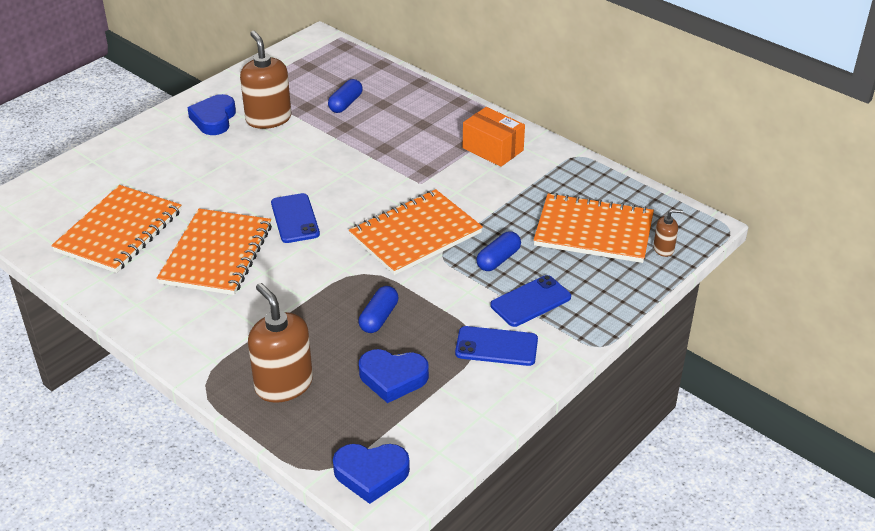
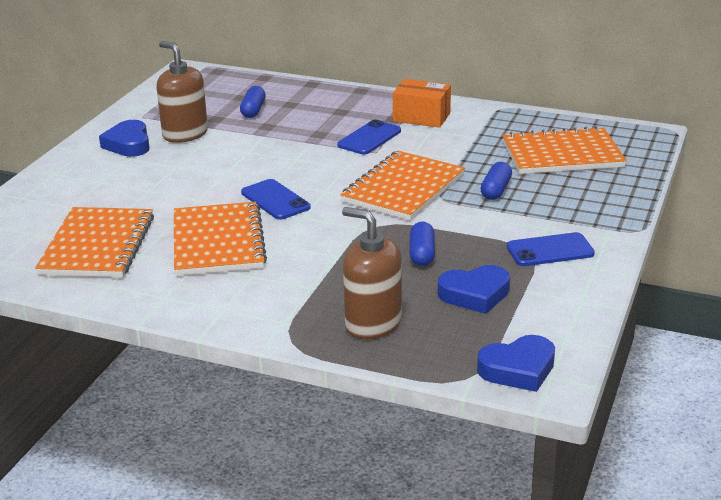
camera: 20 degrees left, 10 degrees down
blue phone [491,275,571,327] -> blue phone moved to [337,120,401,154]
brown soap dispenser [653,209,683,257] -> none

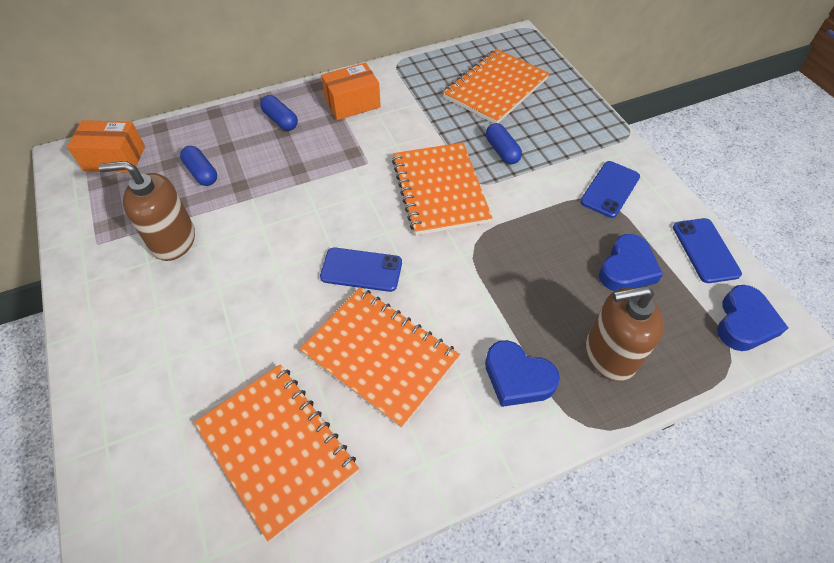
camera: 45 degrees left, 25 degrees up
blue heart [99,120,150,157] -> blue heart moved to [485,340,560,407]
blue phone [337,120,401,154] -> blue phone moved to [673,218,742,283]
blue capsule [410,222,435,266] -> blue capsule moved to [260,95,298,131]
none -> orange box [67,120,145,173]

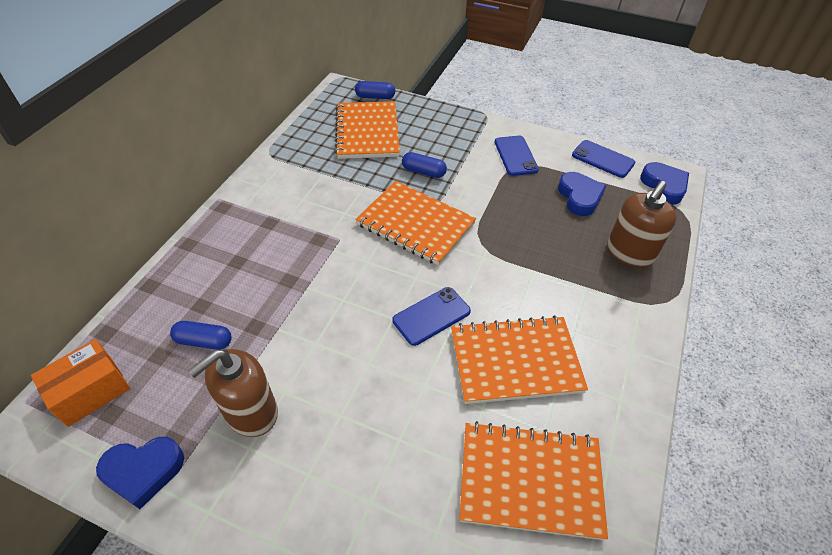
camera: 45 degrees left, 5 degrees down
blue capsule [260,95,298,131] -> blue capsule moved to [355,81,395,99]
orange box [321,63,381,120] -> none
blue heart [485,340,560,407] -> blue heart moved to [96,437,184,509]

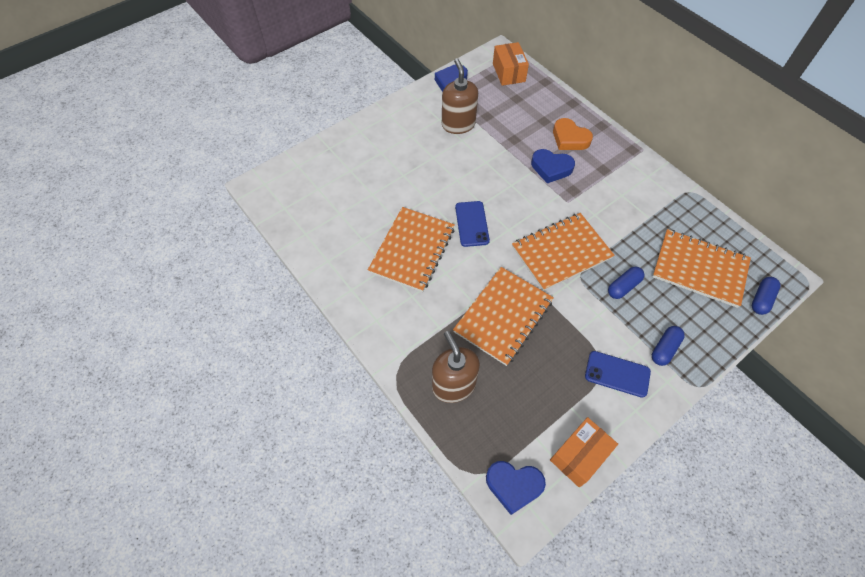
camera: 120 degrees right, 10 degrees up
blue capsule [170,321,232,349] -> blue capsule moved to [652,326,685,366]
orange notebook [459,421,608,540] -> orange notebook moved to [453,267,554,366]
blue heart [558,172,606,216] -> blue heart moved to [531,149,575,183]
blue phone [572,140,635,178] -> orange box [550,417,618,487]
none -> orange heart [553,118,593,150]

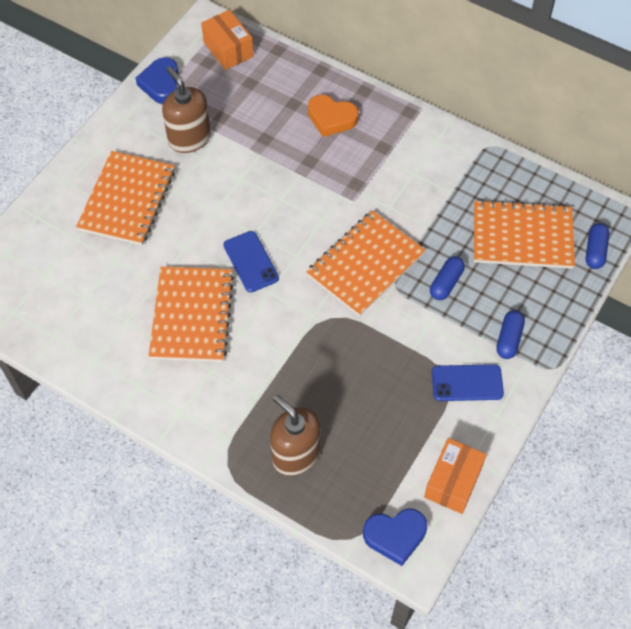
camera: 20 degrees left, 0 degrees up
orange notebook [453,267,554,366] -> orange notebook moved to [76,151,175,245]
blue heart [531,149,575,183] -> none

